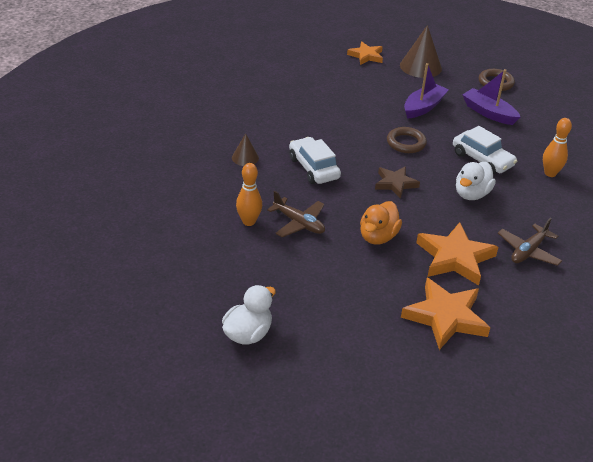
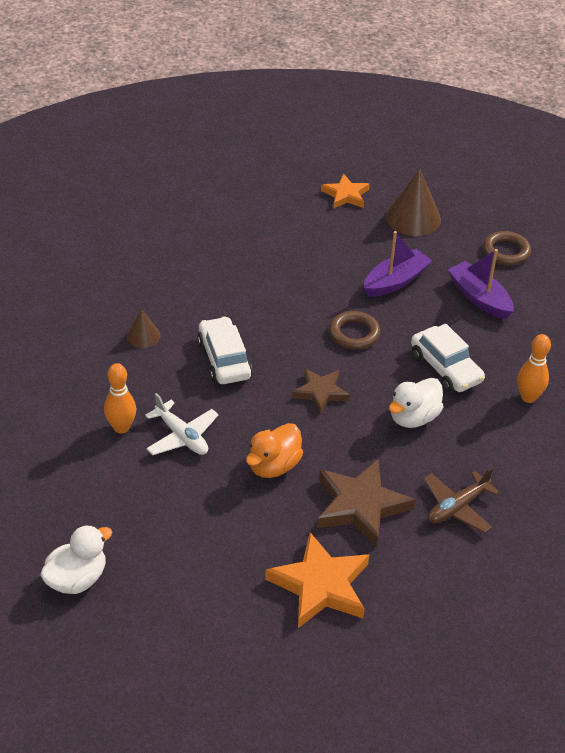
camera: 10 degrees right, 5 degrees up
brown plane [267,191,325,237] -> white plane [145,393,219,455]
orange star [416,222,498,286] -> brown star [317,459,415,547]

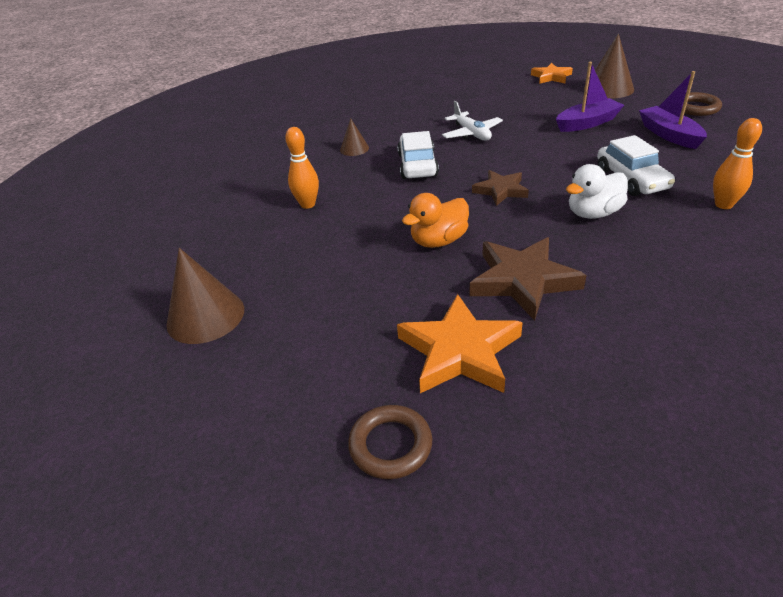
camera: 20 degrees right, 5 degrees down
white duck [40,525,112,594] -> brown cone [166,248,244,344]
white plane [145,393,219,455] -> white plane moved to [442,101,503,141]
brown ring [329,311,380,350] -> brown ring moved to [348,405,432,479]
brown plane [424,468,500,533] -> none

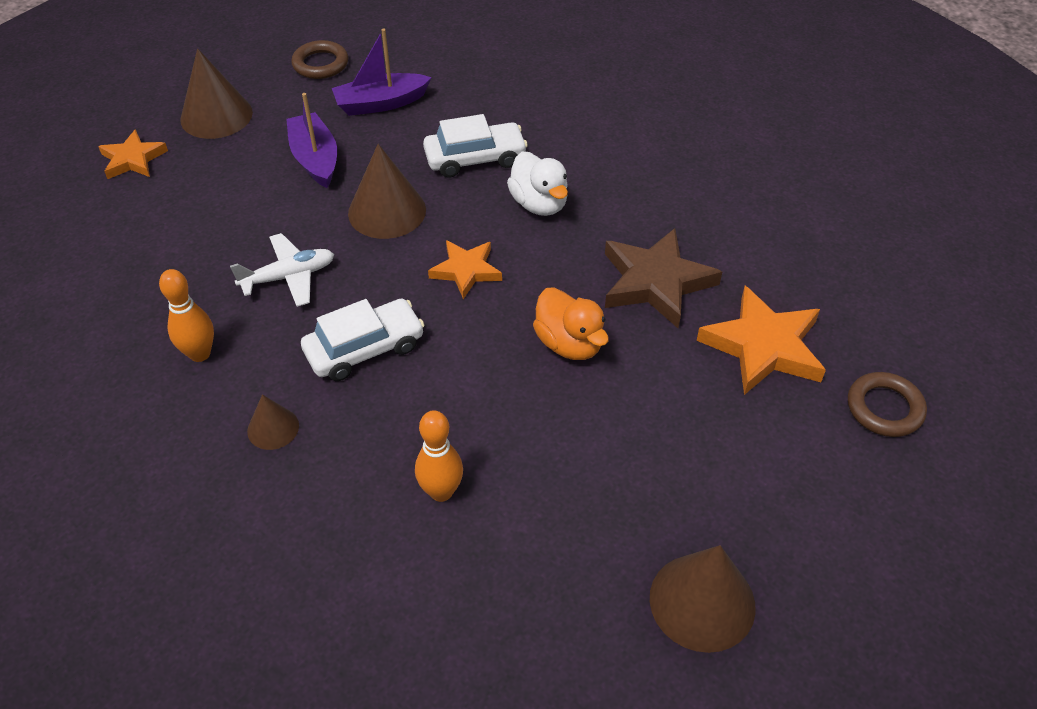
camera: 90 degrees left, 10 degrees up
white car [397,131,439,179] -> white car turned 150 degrees clockwise [301,299,424,381]
brown star [472,170,529,206] -> orange star [428,240,502,299]
orange bowling pin [713,118,762,209] -> orange bowling pin moved to [159,269,214,362]
none -> brown cone [348,144,426,239]

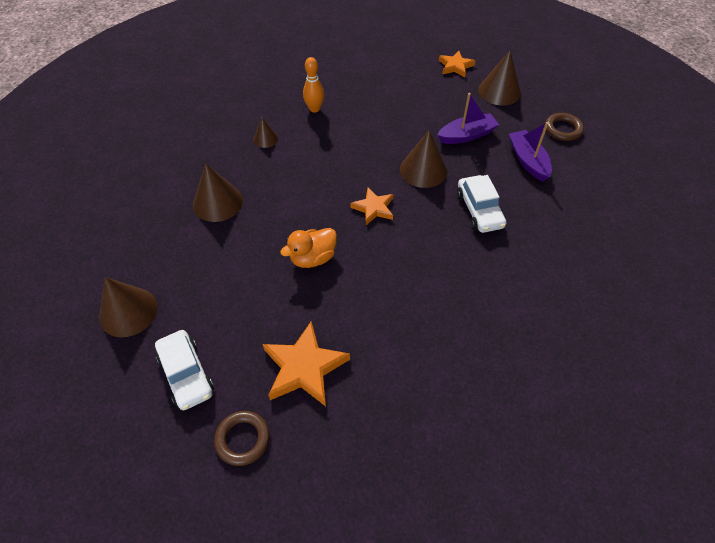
camera: 90 degrees right, 5 degrees up
white plane [230,233,334,307] -> none
white car [301,299,424,381] -> white car moved to [155,330,214,410]
orange bowling pin [415,410,463,502] -> brown cone [193,163,243,222]
white duck [507,152,568,216] -> none
brown star [605,228,722,328] -> none

